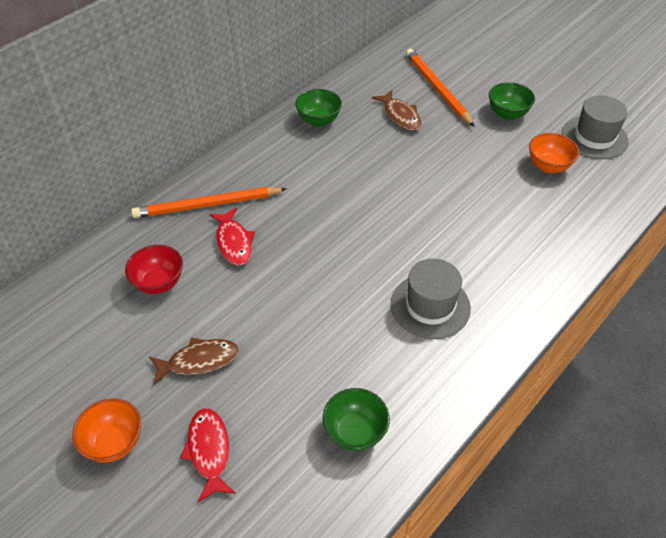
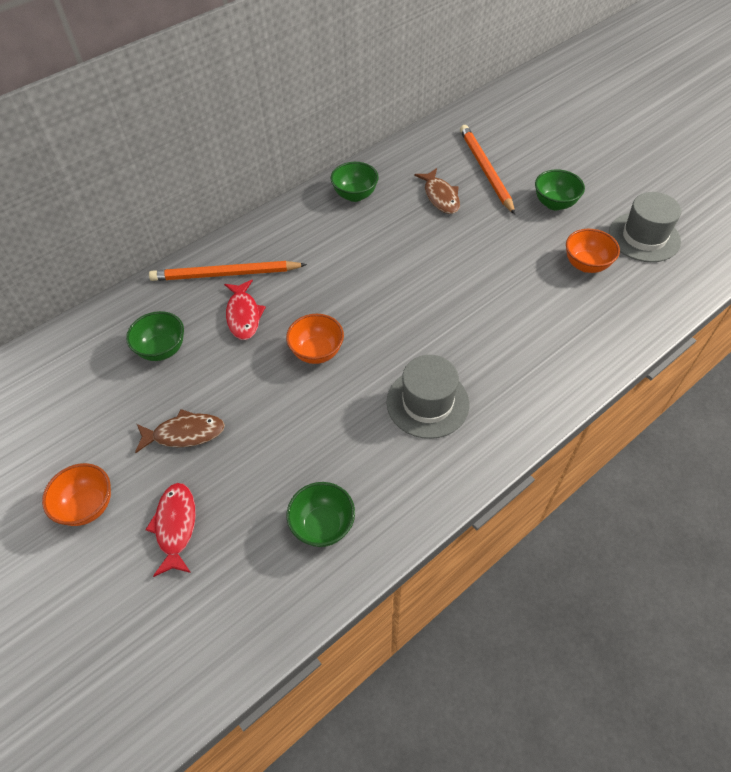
camera: 10 degrees right, 5 degrees up
red bowl [125,245,183,294] -> green bowl [126,311,184,361]
none -> orange bowl [286,314,344,364]

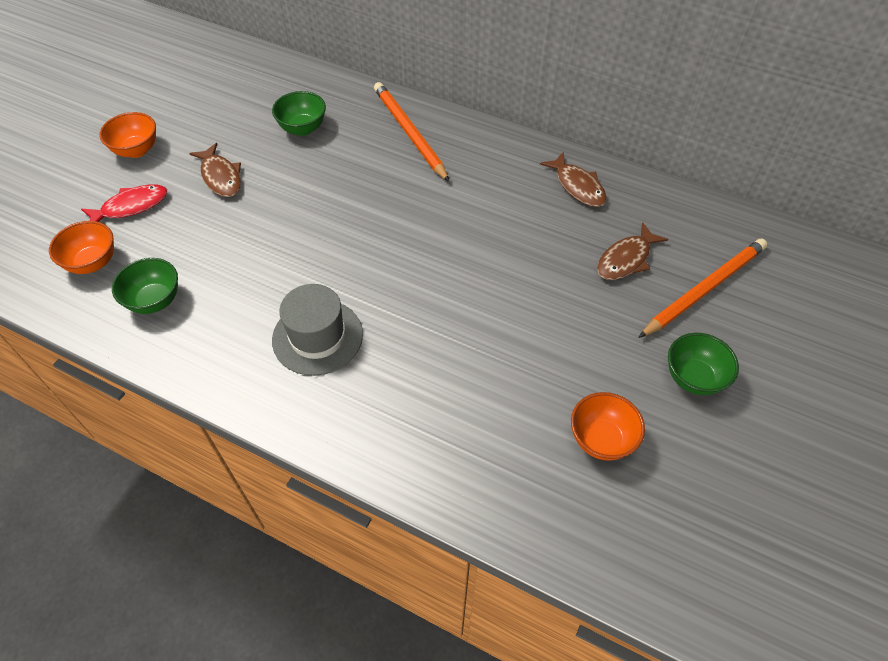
camera: 65 degrees right, 0 degrees up
red fish [224,280,266,340] -> none
orange bowl [286,314,344,364] -> orange bowl moved to [49,221,114,274]
green bowl [331,162,379,202] -> brown fish [540,152,607,207]
grey hat [609,192,681,262] -> none

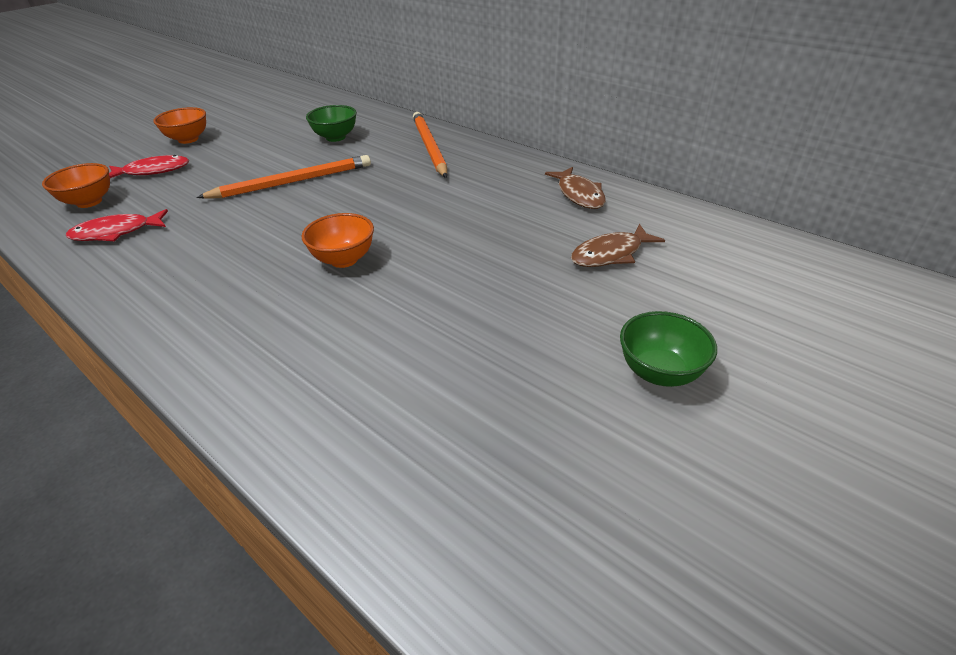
camera: 15 degrees right, 15 degrees down
green bowl [112,258,178,314] -> red fish [66,209,168,241]
brown fish [189,143,241,197] -> none
grey hat [272,284,363,376] -> none
orange bowl [571,392,645,461] -> orange bowl moved to [302,213,374,268]
orange pencil [638,239,767,338] -> orange pencil moved to [196,155,371,199]

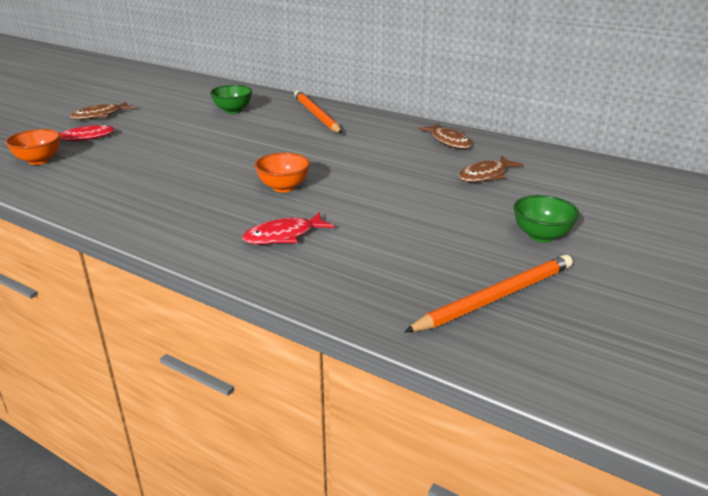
camera: 10 degrees left, 10 degrees down
red fish [66,209,168,241] -> red fish moved to [242,212,334,244]
orange bowl [153,107,206,144] -> brown fish [70,102,136,120]
orange pencil [196,155,371,199] -> orange pencil moved to [404,255,573,332]

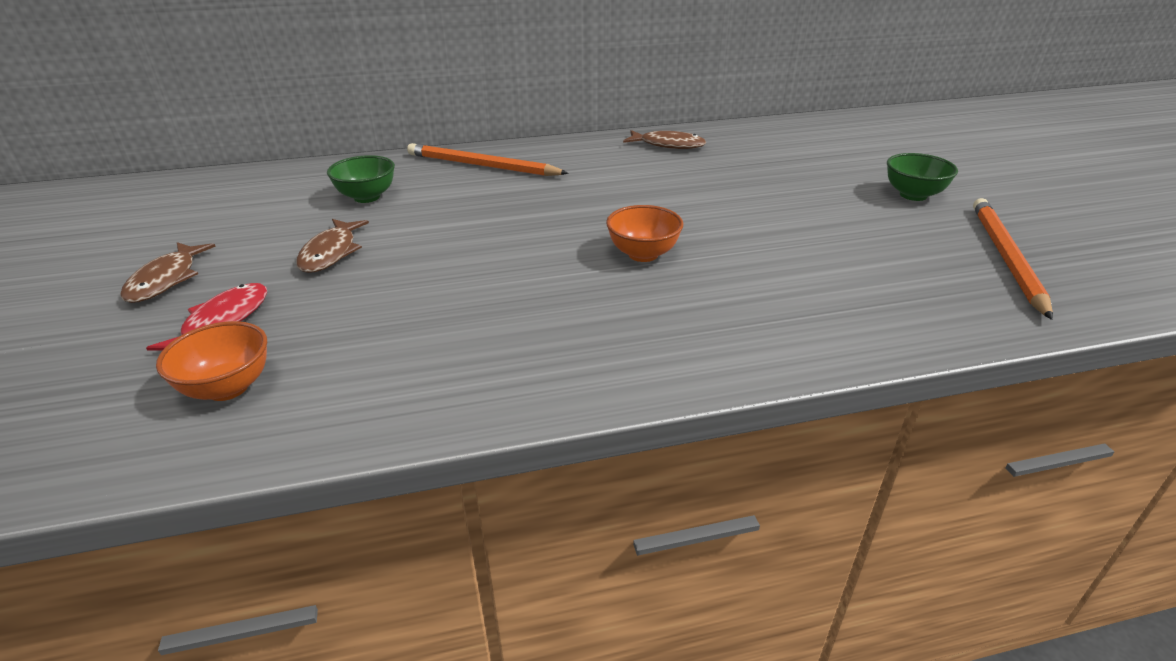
camera: 45 degrees left, 5 degrees up
red fish [242,212,334,244] -> none
brown fish [459,156,523,182] -> brown fish moved to [296,219,369,273]

